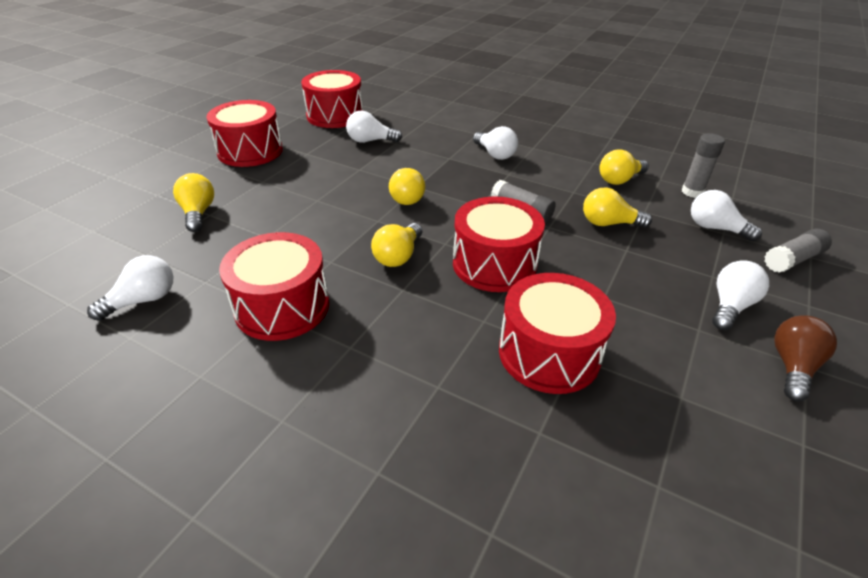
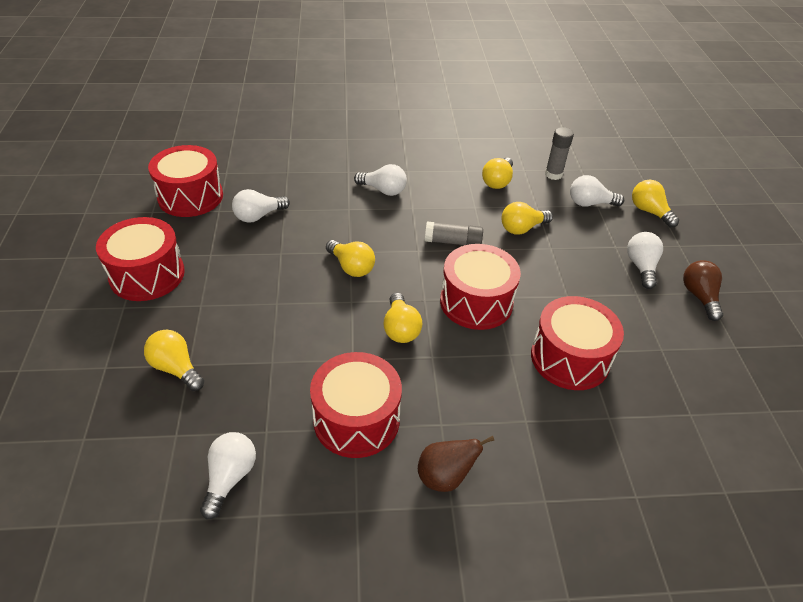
camera: 35 degrees left, 5 degrees up
grey glue stick [764,229,832,273] -> yellow light bulb [632,180,679,228]
none -> brown pear [418,436,494,492]

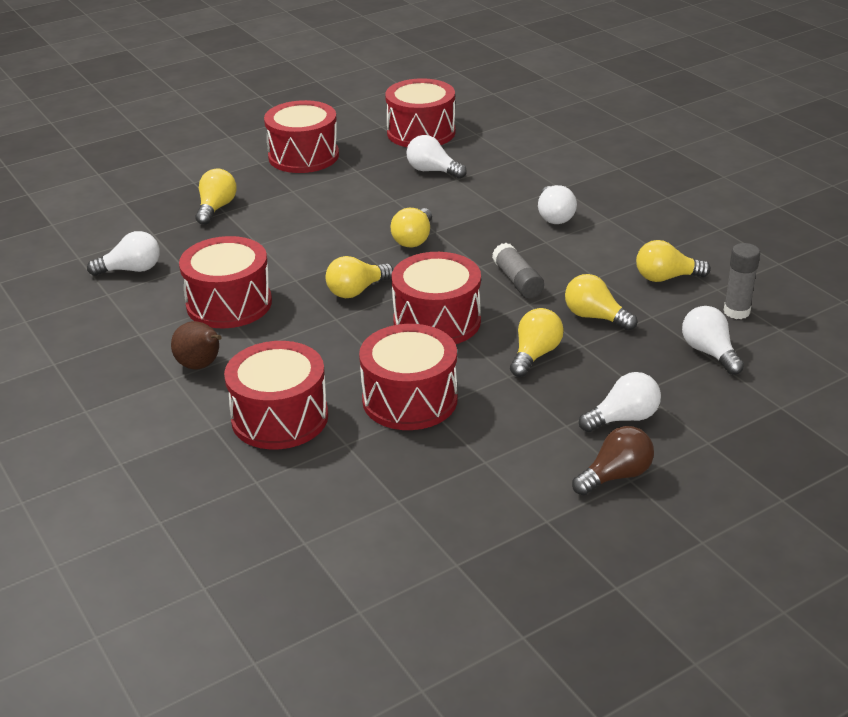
camera: 65 degrees right, 10 degrees down
yellow light bulb [632,180,679,228] -> yellow light bulb moved to [510,308,564,377]
none -> red drum [224,341,328,449]

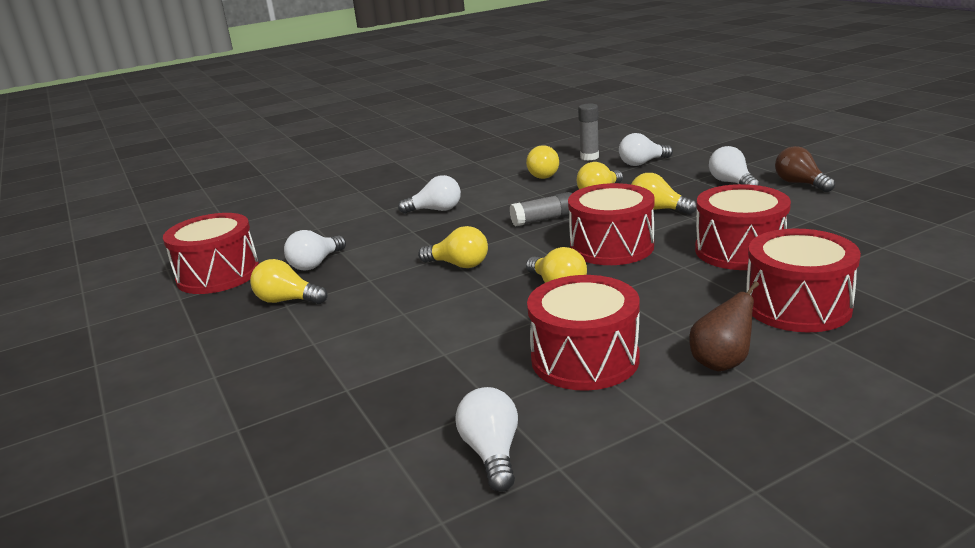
camera: 85 degrees left, 10 degrees down
yellow light bulb [196,169,237,225] -> yellow light bulb moved to [250,259,327,304]
red drum [264,100,339,173] -> none

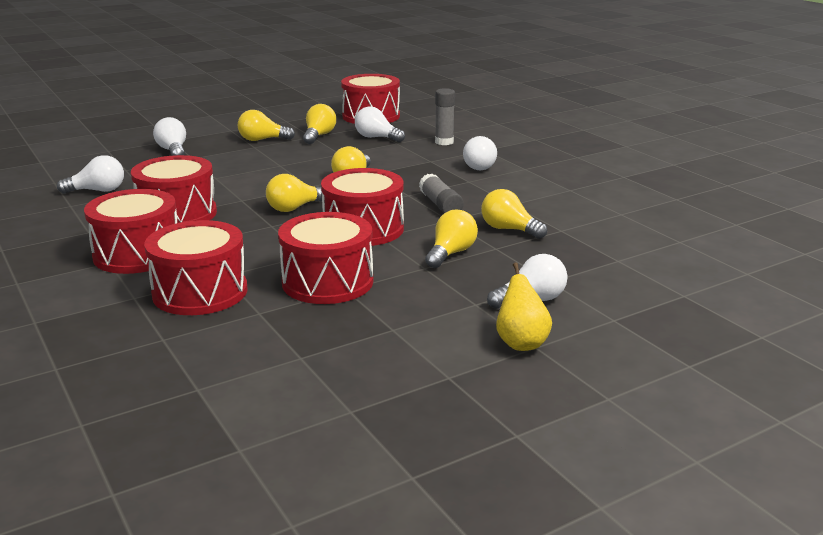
camera: 85 degrees right, 0 degrees up
yellow light bulb [526,145,559,179] -> yellow light bulb moved to [238,110,295,141]
grey glue stick [578,104,599,160] -> grey glue stick moved to [435,88,455,145]
white light bulb [619,133,673,166] -> white light bulb moved to [153,117,186,156]
brown pear [689,281,759,371] -> red drum [84,189,177,274]
brown light bulb [775,146,835,192] -> yellow pear [496,262,552,351]

